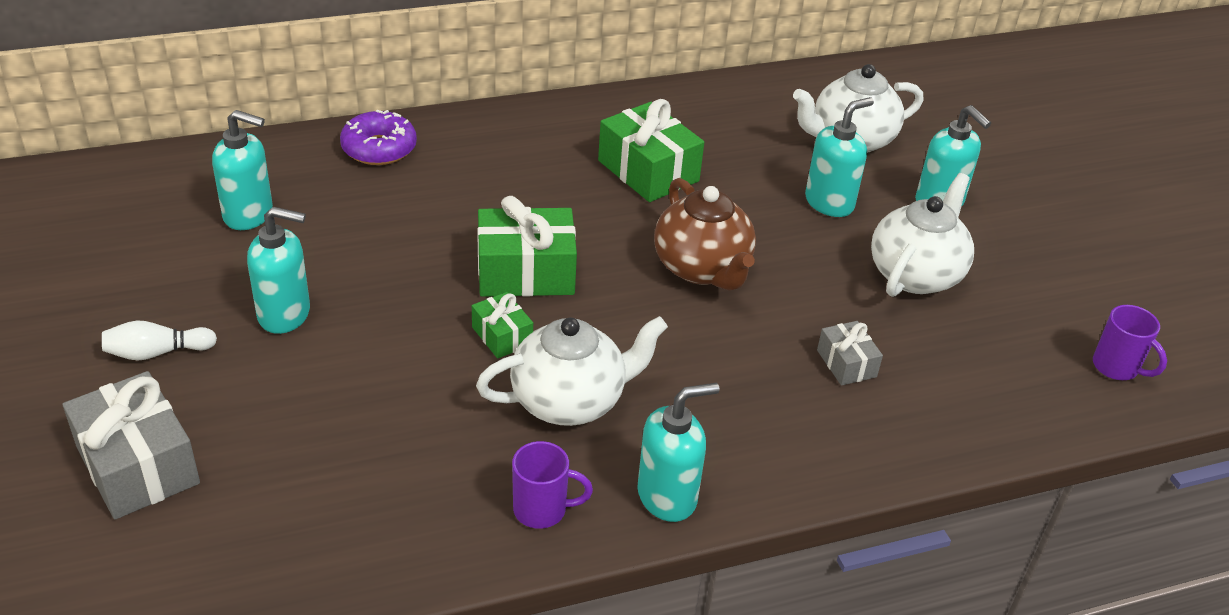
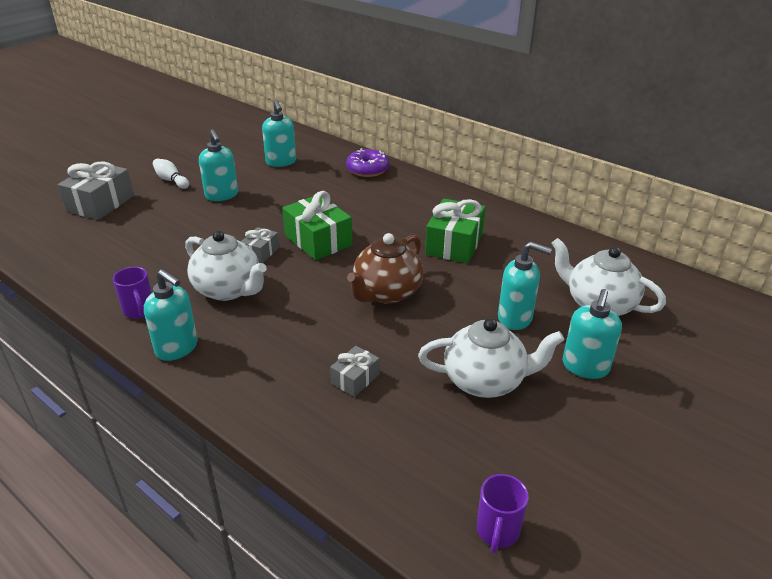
camera: 60 degrees right, 5 degrees down
green gift [472,292,533,359] -> grey gift [241,227,279,263]

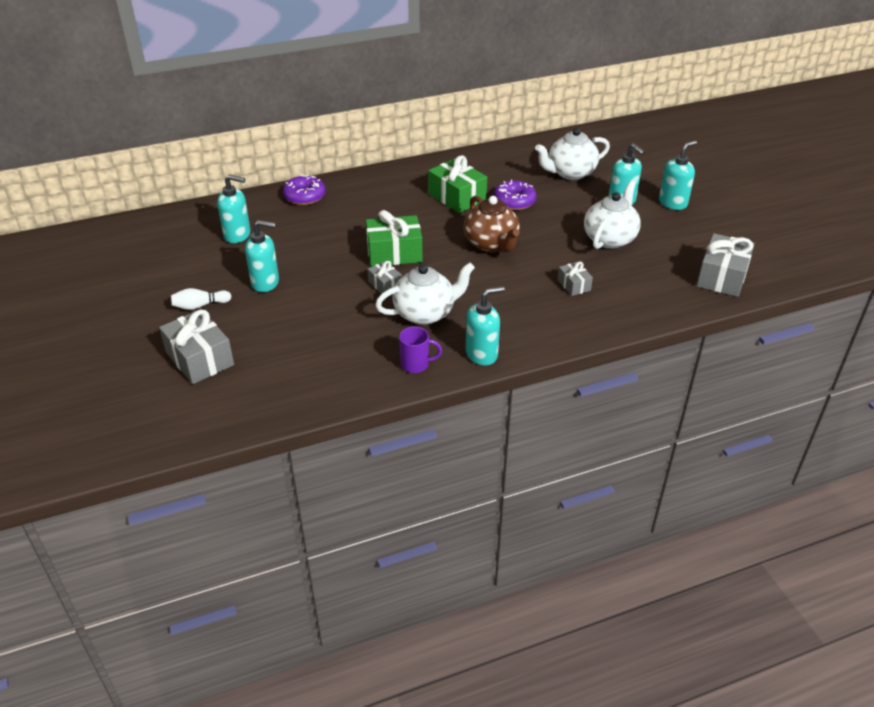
camera: 60 degrees left, 5 degrees up
purple mug [477,474,529,553] -> grey gift [697,233,755,297]
turquoise soap dispenser [498,241,552,330] -> turquoise soap dispenser moved to [659,140,697,210]
none -> purple donut [494,180,537,210]

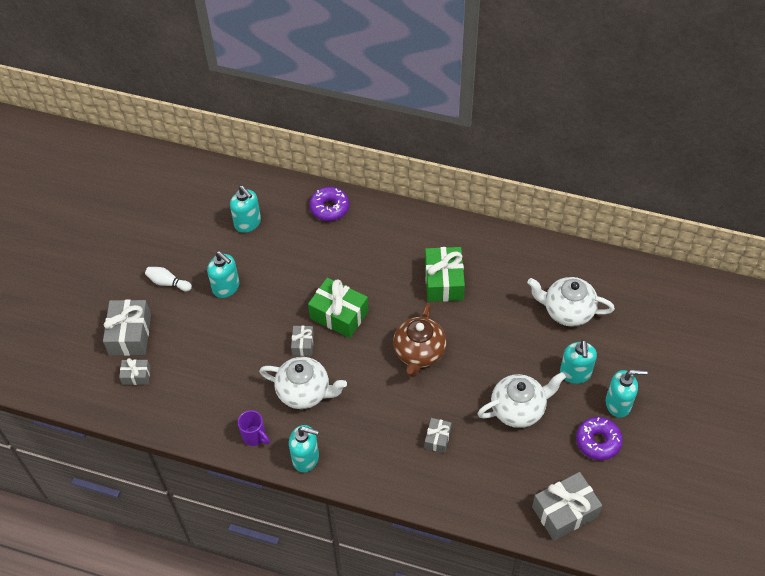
camera: 40 degrees right, 15 degrees up
purple donut [494,180,537,210] -> purple donut moved to [576,417,623,460]
none -> grey gift [119,358,151,385]

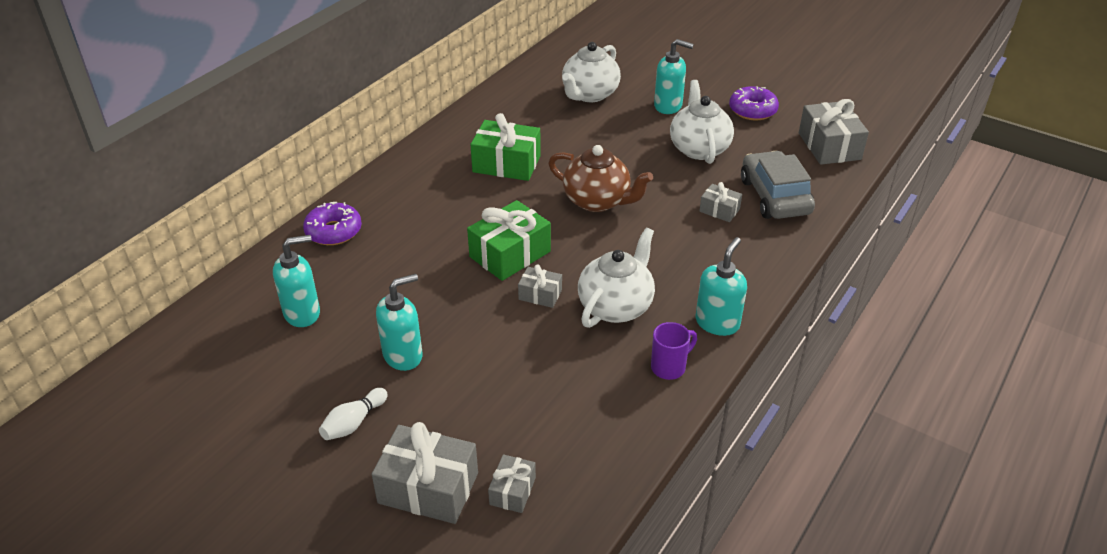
camera: 75 degrees left, 15 degrees down
turquoise soap dispenser [606,370,648,418] -> none
none -> grey car [741,151,815,219]

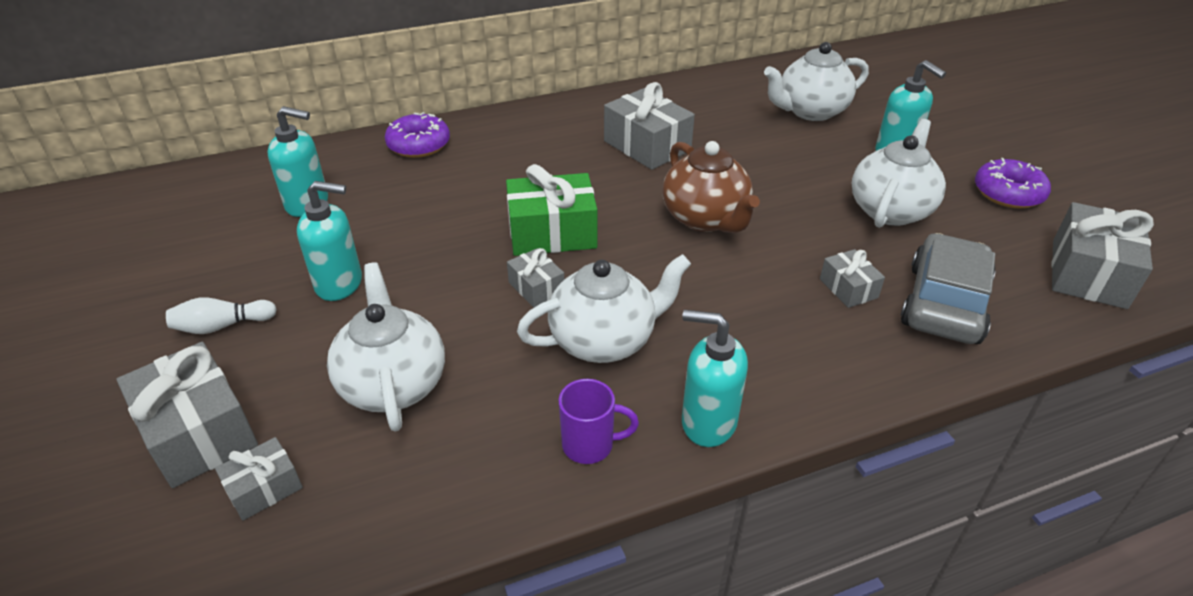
camera: 35 degrees right, 0 degrees up
green gift [470,113,541,181] -> grey gift [604,82,695,170]
turquoise soap dispenser [696,237,747,336] -> turquoise soap dispenser turned 135 degrees counterclockwise [682,310,748,447]
none -> white teapot [327,263,445,432]

